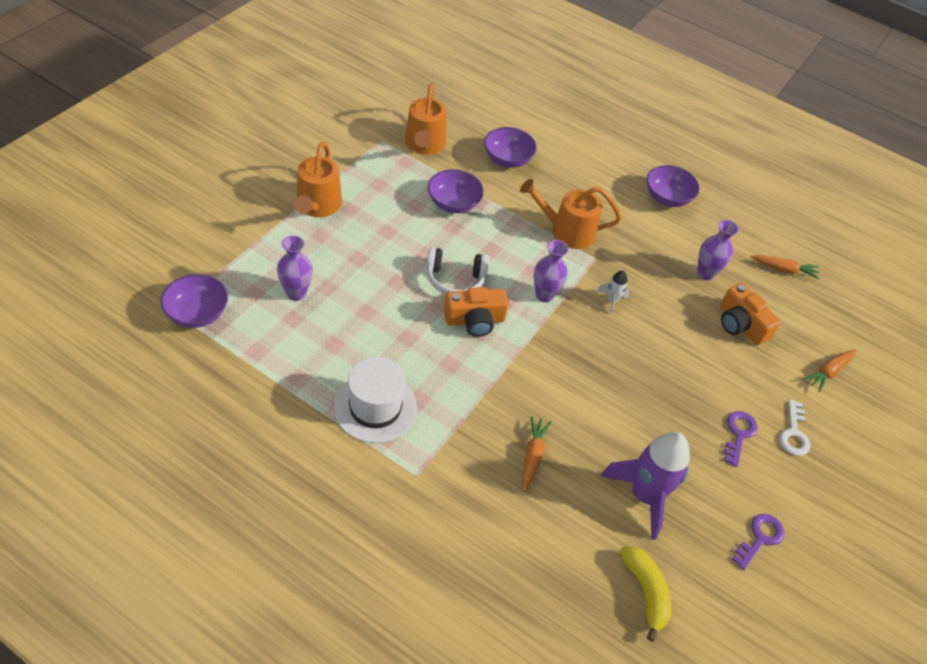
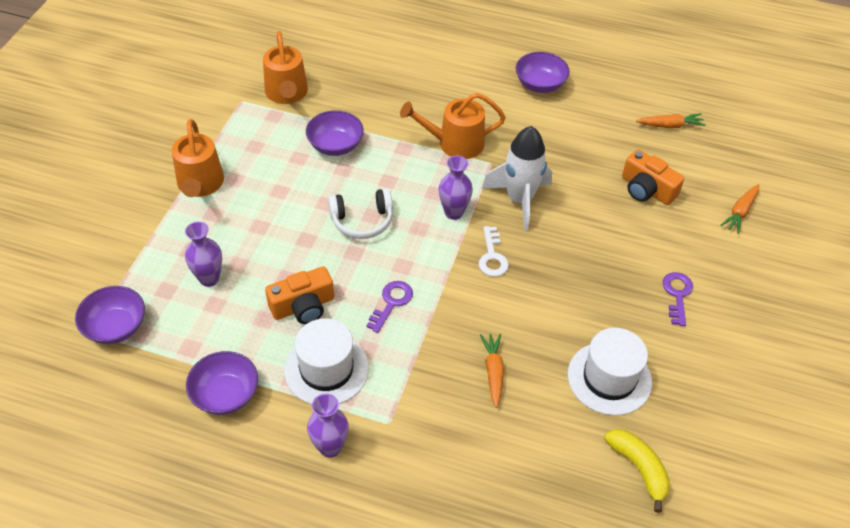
camera: 10 degrees left, 0 degrees up
orange camera [444,287,509,337] -> orange camera moved to [265,266,334,324]
purple bowl [484,127,537,168] -> purple bowl moved to [186,351,258,415]
white rocket [597,270,629,314] -> white rocket [482,126,552,231], size x2.21
purple rocket [600,432,690,540] -> white hat [568,328,652,415]
purple vase [697,220,739,280] -> purple vase moved to [307,393,349,458]
purple key [732,514,784,570] -> purple key moved to [367,281,413,333]
white key [780,399,810,456] -> white key moved to [479,226,509,277]

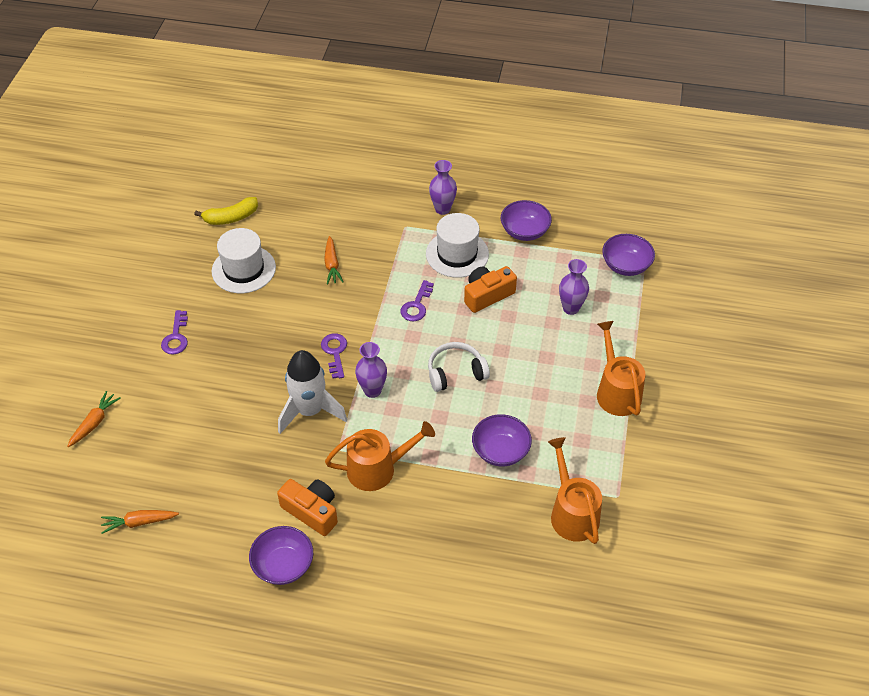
camera: 175 degrees right, 0 degrees up
white key [479,226,509,277] -> purple key [321,333,347,379]
yellow banana [604,429,670,513] -> yellow banana turned 75 degrees counterclockwise [194,197,258,225]
orange camera [622,149,685,205] -> orange camera moved to [277,479,338,536]

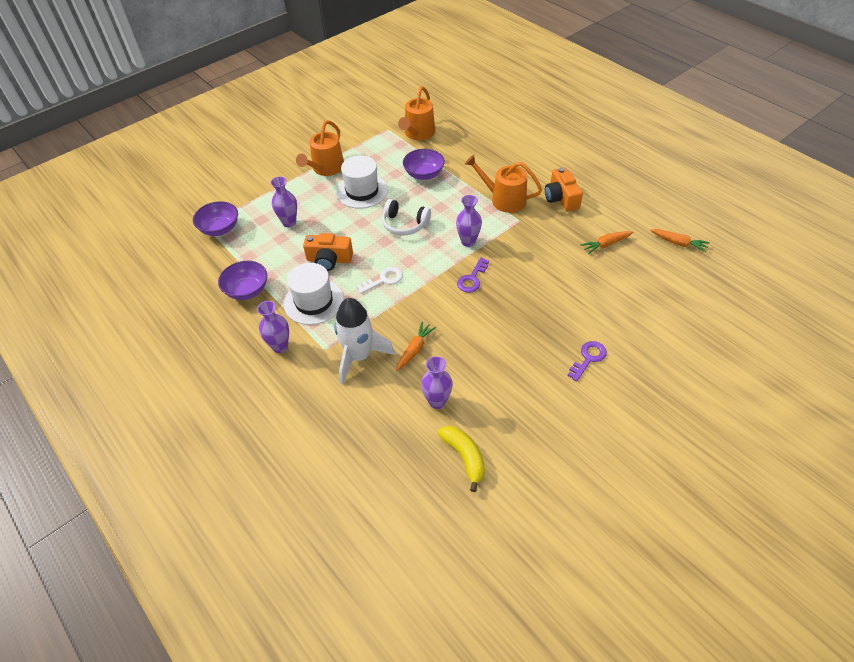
camera: 140 degrees left, 0 degrees up
orange carrot [67,391,121,447] -> orange carrot moved to [581,231,633,254]
yellow banana [194,197,258,225] -> yellow banana turned 45 degrees clockwise [438,426,485,492]
white hat [212,228,276,293] -> white hat moved to [336,155,388,209]
purple bowl [249,526,313,585] -> none
white rocket [278,350,347,434] -> white rocket moved to [334,298,395,384]
purple key [401,280,434,322] -> white key [357,267,403,294]
none -> purple vase [421,356,453,409]

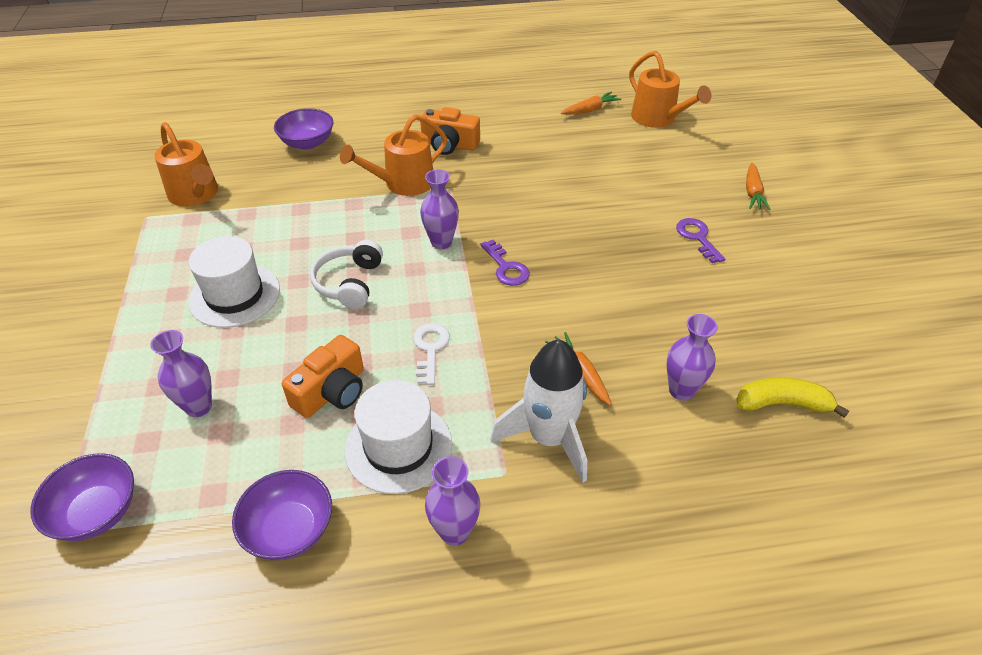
camera: 60 degrees left, 5 degrees down
orange watering can [296,120,344,176] -> orange watering can moved to [629,51,711,128]
white headphones [382,199,431,236] -> white headphones turned 135 degrees clockwise [310,240,383,309]
purple bowl [403,149,445,180] -> purple bowl moved to [274,108,333,150]
orange carrot [581,231,633,254] -> orange carrot moved to [746,163,771,210]

